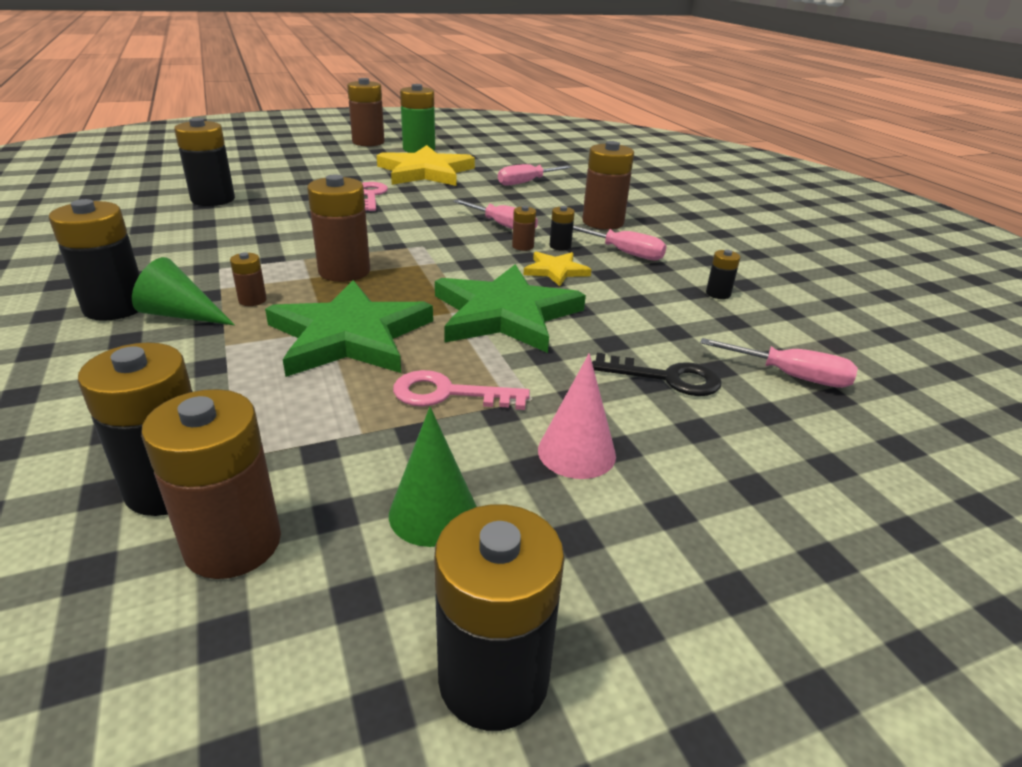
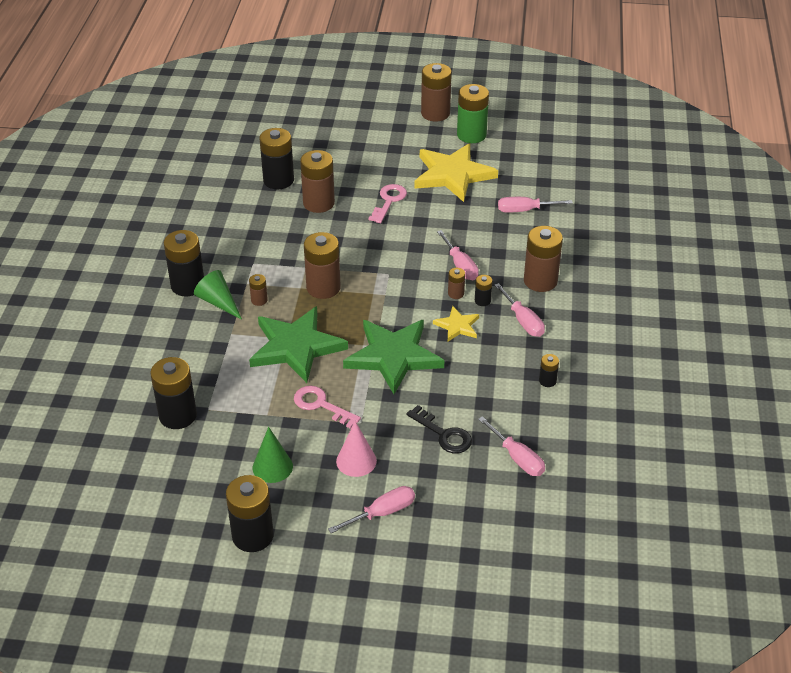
camera: 30 degrees right, 10 degrees up
brown battery [141,389,281,579] -> brown battery moved to [300,150,335,213]
none -> pink screwdriver [328,486,415,533]

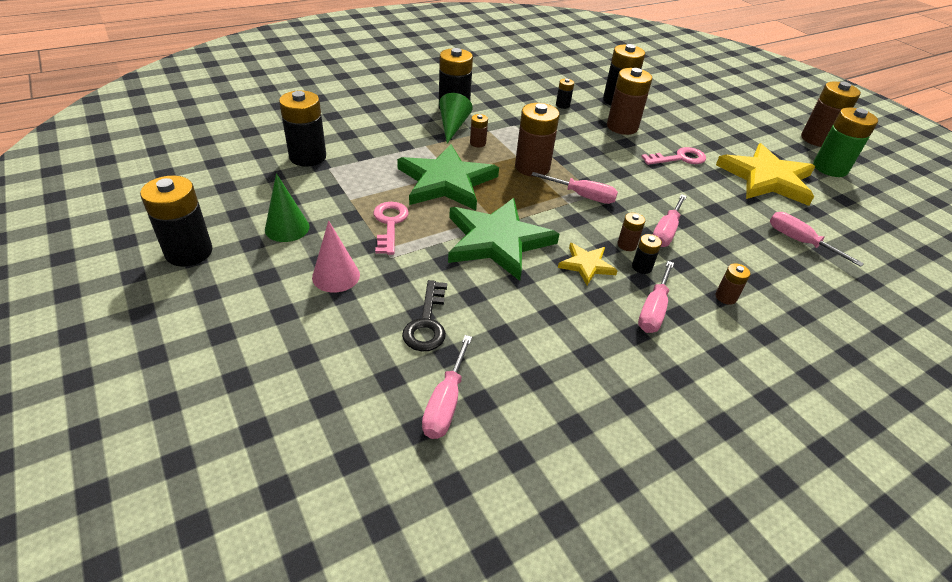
camera: 50 degrees right, 0 degrees up
pink screwdriver [328,486,415,533] -> pink screwdriver moved to [531,172,618,204]
brown battery [524,226,563,292] -> brown battery [715,263,751,305], size x0.48
black battery [539,354,559,387] -> black battery moved to [556,79,574,109]

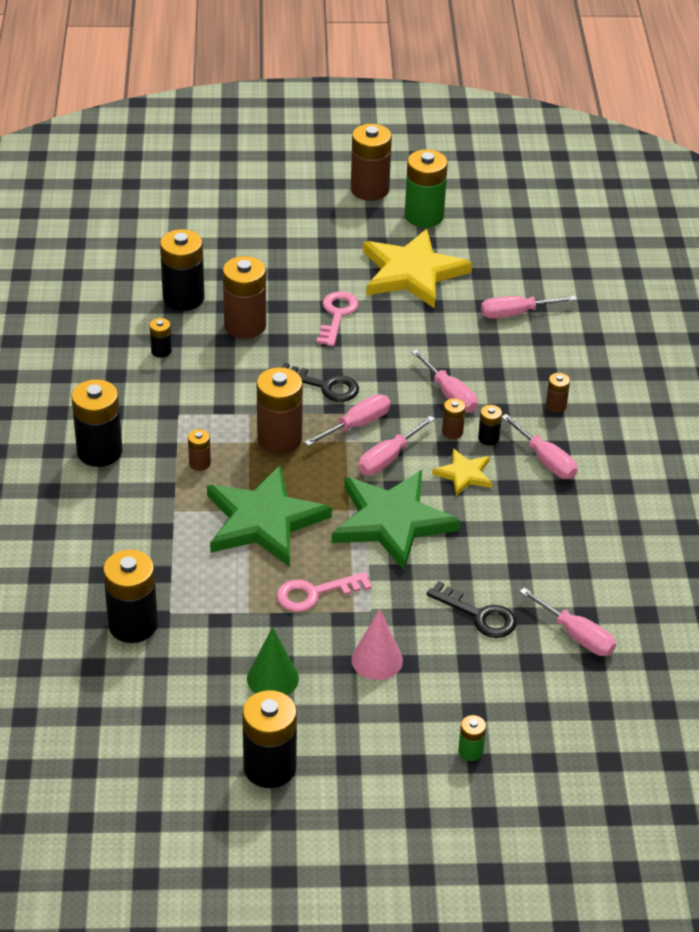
camera: 60 degrees left, 0 degrees up
pink key [373,202,409,255] -> pink key turned 45 degrees counterclockwise [276,572,372,612]
green cone [439,93,472,143] -> none
none -> black key [282,363,359,402]
none -> pink screwdriver [358,416,435,475]
none -> green battery [458,715,486,761]

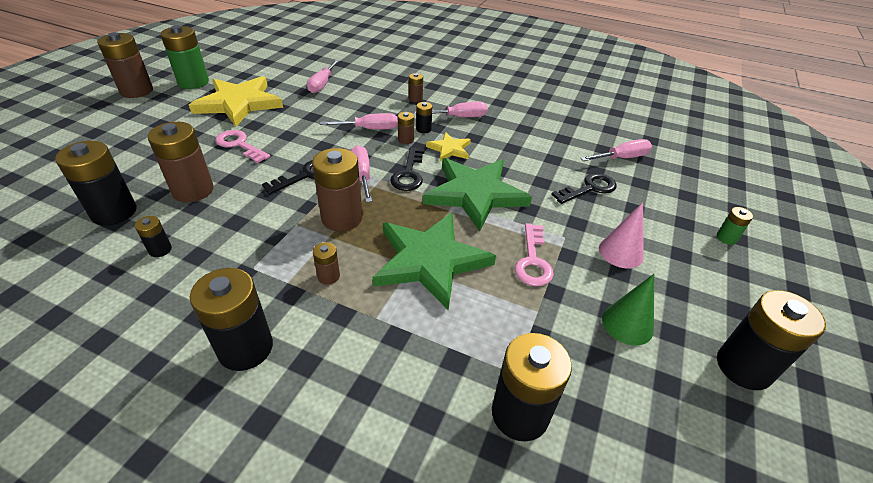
camera: 65 degrees left, 0 degrees up
pink screwdriver [358,416,435,475] -> black key [390,147,425,191]

